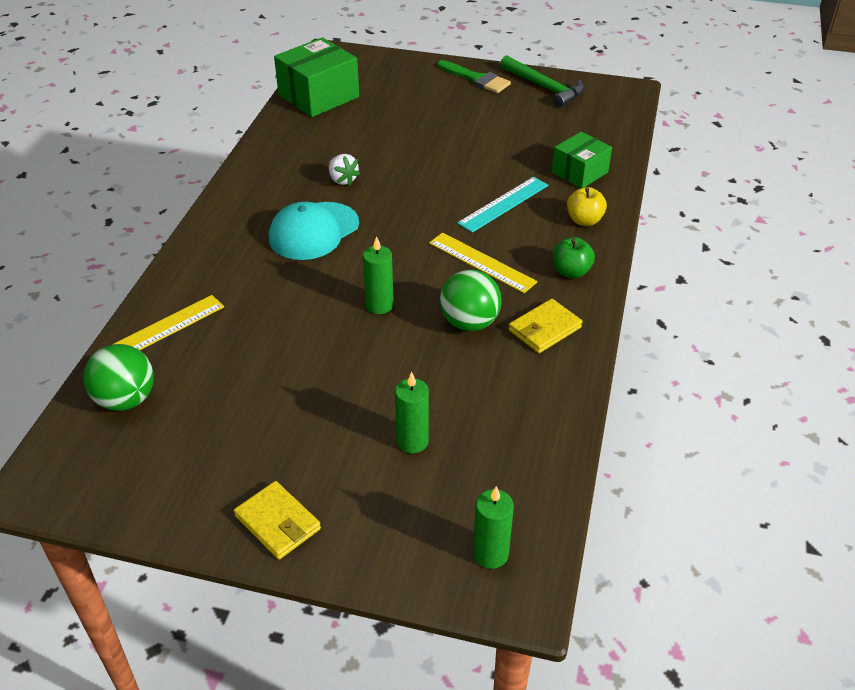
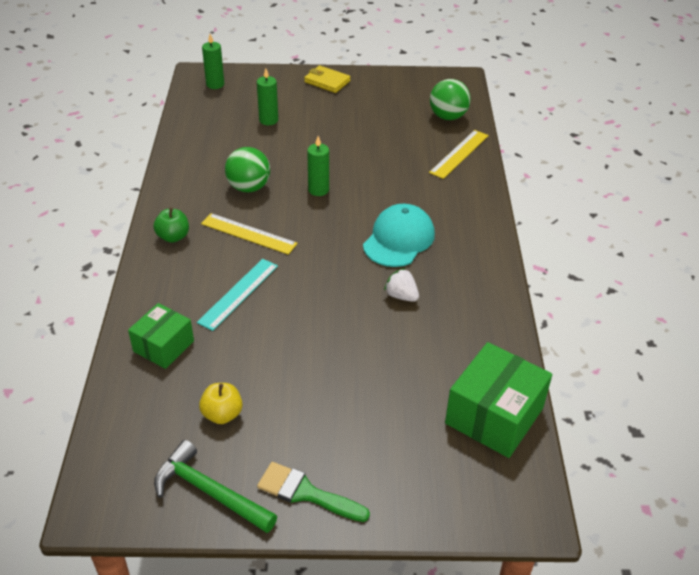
camera: 165 degrees right, 0 degrees up
yellow wallet [509,299,583,353] -> none
yellow apple [567,187,607,226] -> yellow apple moved to [199,383,243,424]

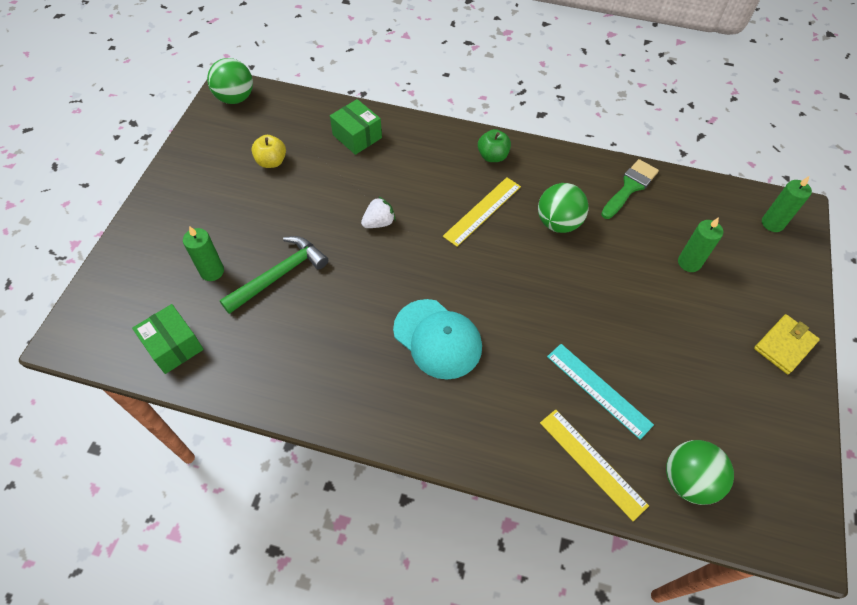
camera: 105 degrees right, 15 degrees up
green hammer [154,440,277,533] -> green hammer moved to [220,236,328,314]
turquoise ruler [197,259,278,331] -> turquoise ruler moved to [547,344,654,440]
green brush [257,462,370,522] -> green brush moved to [601,159,659,219]
green candle [307,136,329,196] -> green candle moved to [183,226,224,281]
white strawberry [384,268,419,302] -> white strawberry moved to [361,196,396,228]
green box [445,342,552,458] -> green box [132,304,204,374], size x0.63
none -> green ball [207,58,253,104]

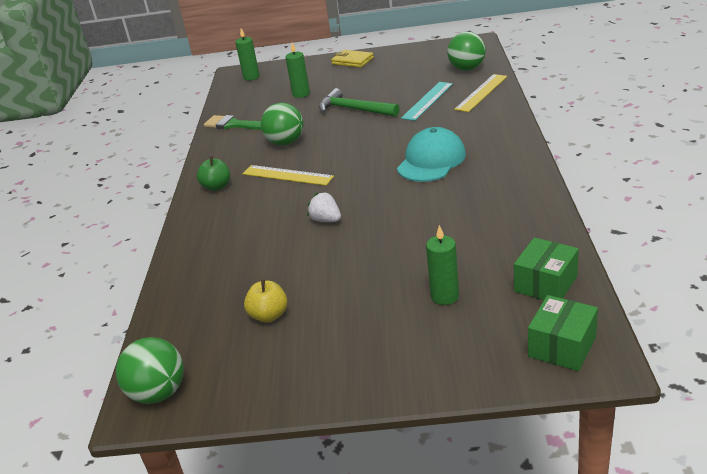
camera: 100 degrees left, 25 degrees down
green hammer [220,236,328,314] -> green hammer moved to [319,88,399,117]
green box [330,99,382,155] -> green box moved to [528,295,598,371]

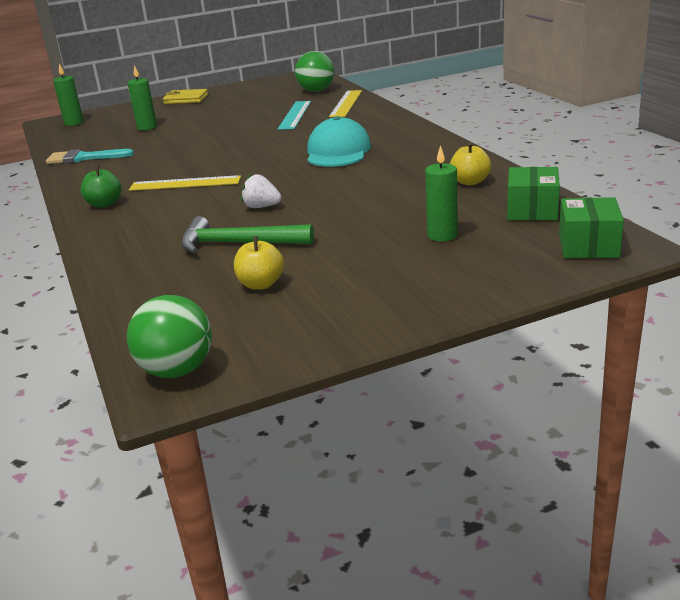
camera: 25 degrees left, 5 degrees down
green brush [204,115,262,130] -> turquoise brush [46,149,134,164]
green ball [261,103,303,146] -> none
green hammer [319,88,399,117] -> green hammer moved to [181,216,314,253]
none -> yellow apple [450,142,491,186]

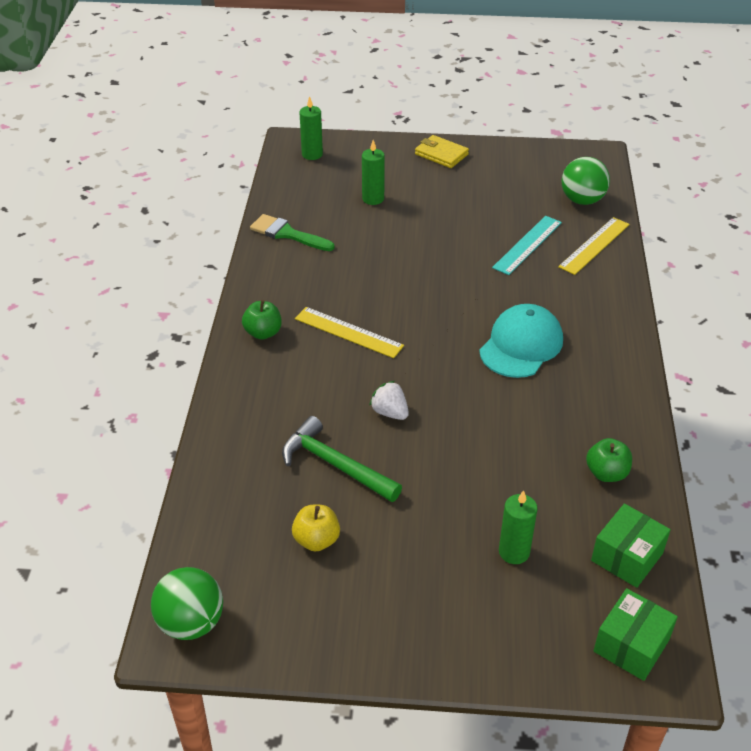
camera: 25 degrees right, 15 degrees up
turquoise brush [46,149,134,164] -> green brush [250,214,335,251]
yellow apple [450,142,491,186] -> green apple [586,438,632,482]

